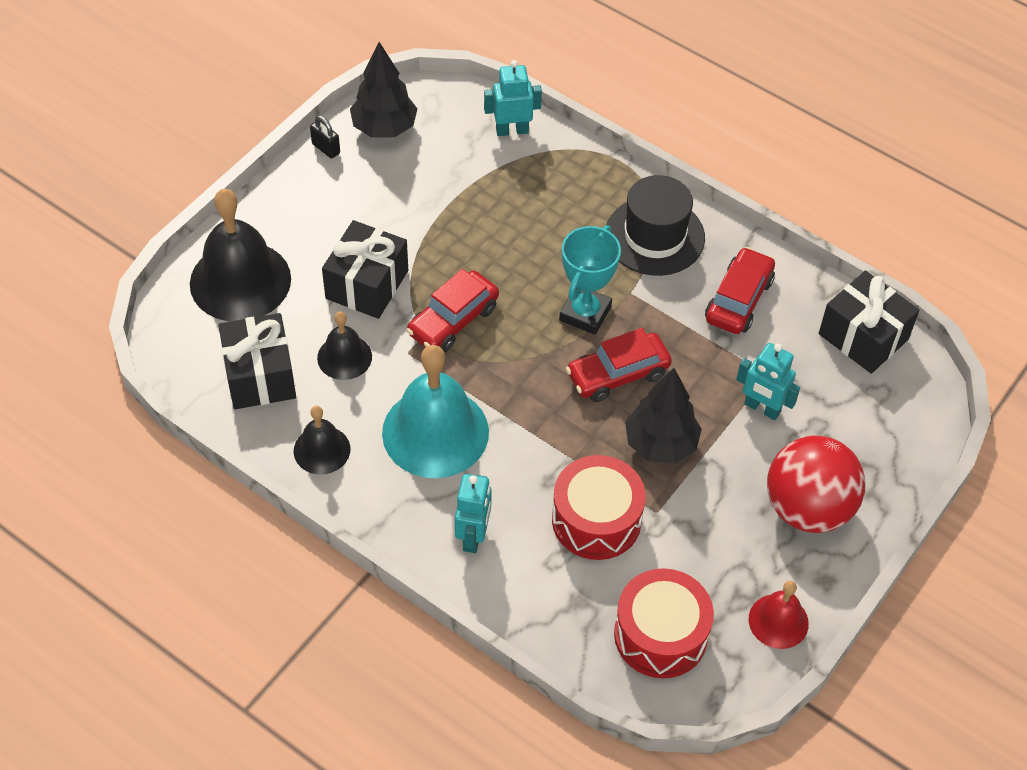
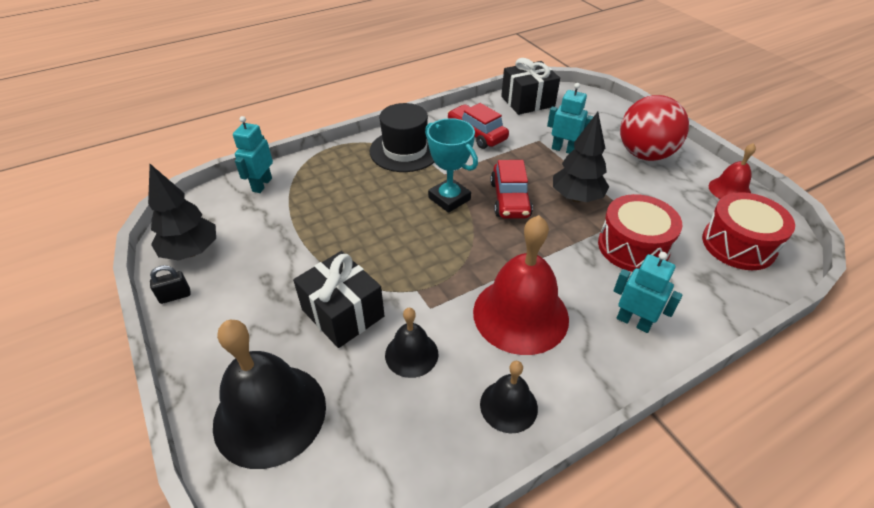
camera: 65 degrees left, 10 degrees down
black gift [218,313,296,409] -> none
turquoise bell [382,345,489,478] -> red bell [473,215,569,355]
red car [406,269,499,352] -> none
turquoise robot [736,343,800,420] -> turquoise robot turned 120 degrees counterclockwise [547,83,594,154]

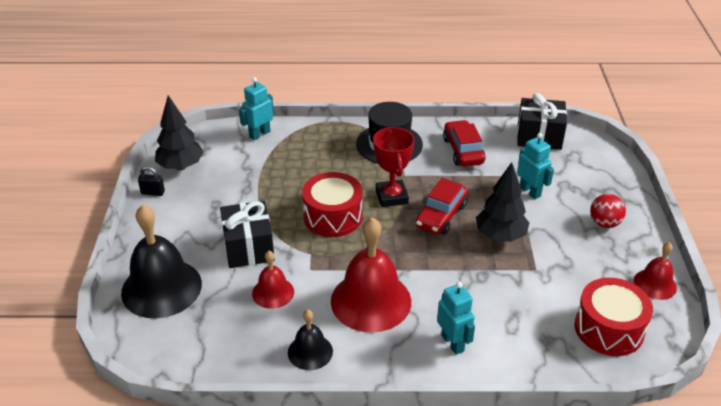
camera: 30 degrees right, 5 degrees down
black bell [385,308,438,378] -> red bell [252,251,294,309]
turquoise trophy [425,118,478,213] -> red trophy [373,127,414,207]
red drum [598,194,683,272] -> red drum moved to [302,172,363,237]
red ball [620,95,689,161] -> red ball [590,194,626,228], size x0.53

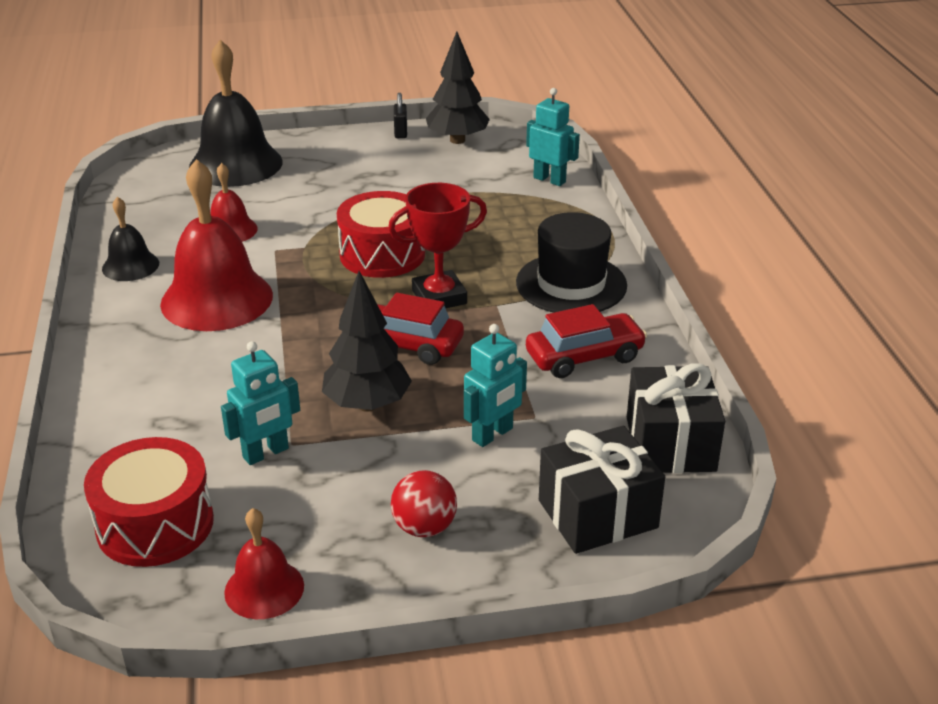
camera: 80 degrees right, 5 degrees down
black gift [220,201,275,268] -> black gift moved to [539,426,665,554]
turquoise robot [437,282,475,355] -> turquoise robot moved to [221,341,300,465]

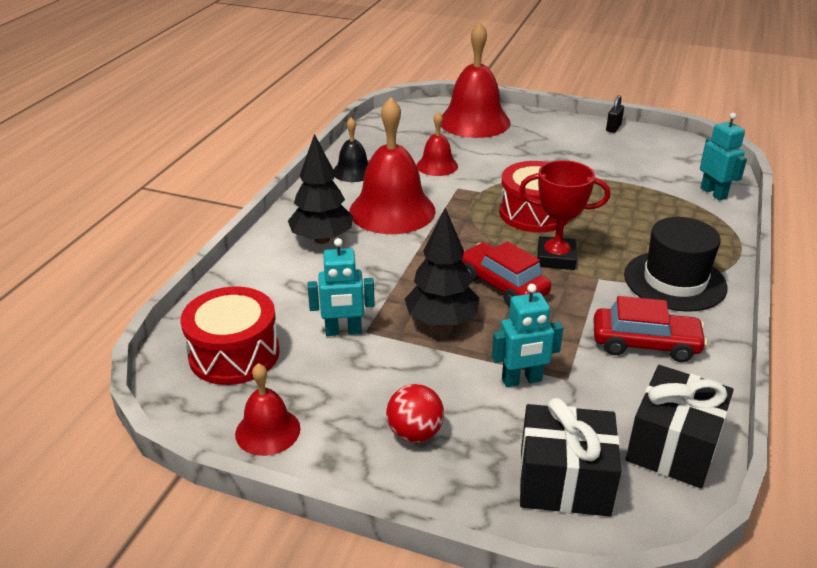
camera: 30 degrees right, 0 degrees up
black bell [189,40,283,187] -> red bell [441,22,511,138]
black tree [426,32,490,144] -> black tree moved to [288,134,353,244]

